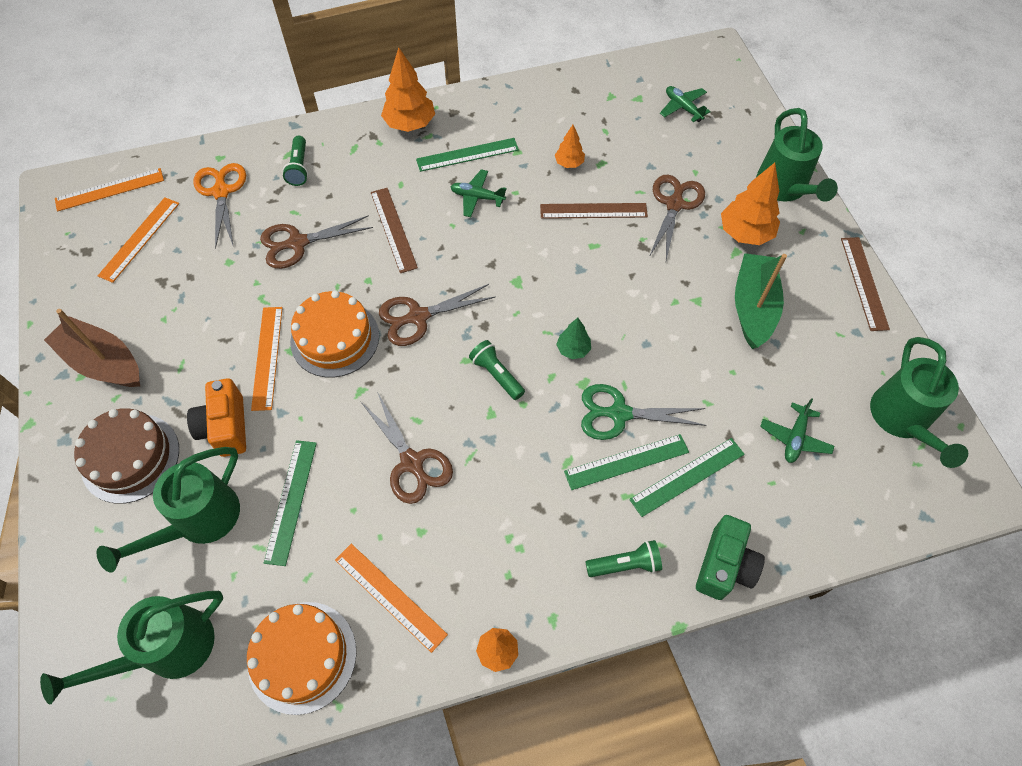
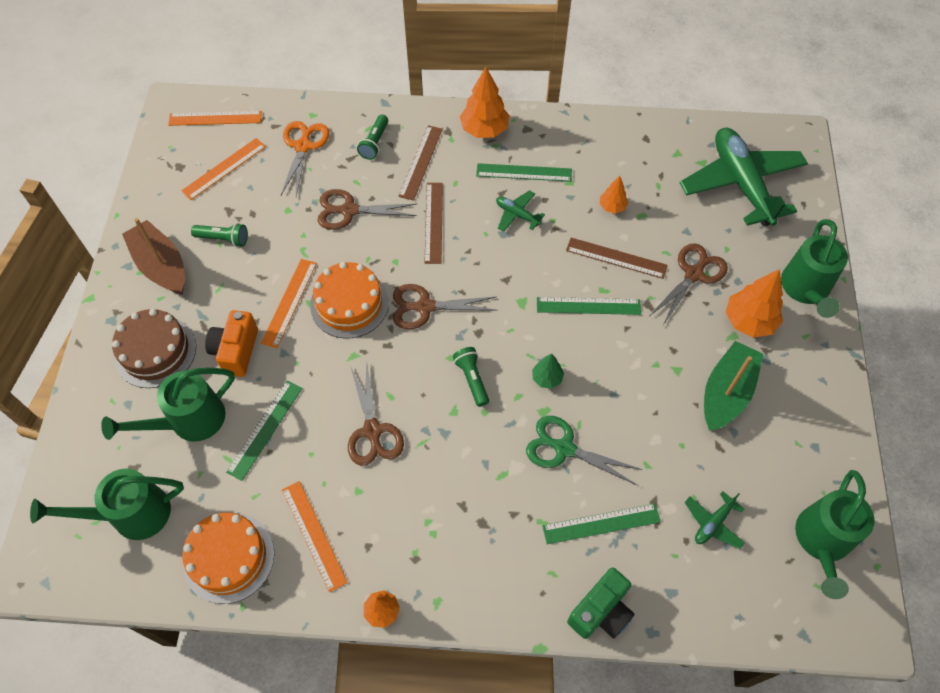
camera: 20 degrees right, 0 degrees up
green ruler [564,434,689,490] -> green ruler moved to [537,297,641,315]
green flashlight [586,540,662,577] -> green flashlight moved to [191,223,248,247]
green plane [660,86,711,122] -> green plane [680,128,808,226], size x2.35
brown ruler [841,237,890,331] -> brown ruler moved to [398,125,443,201]

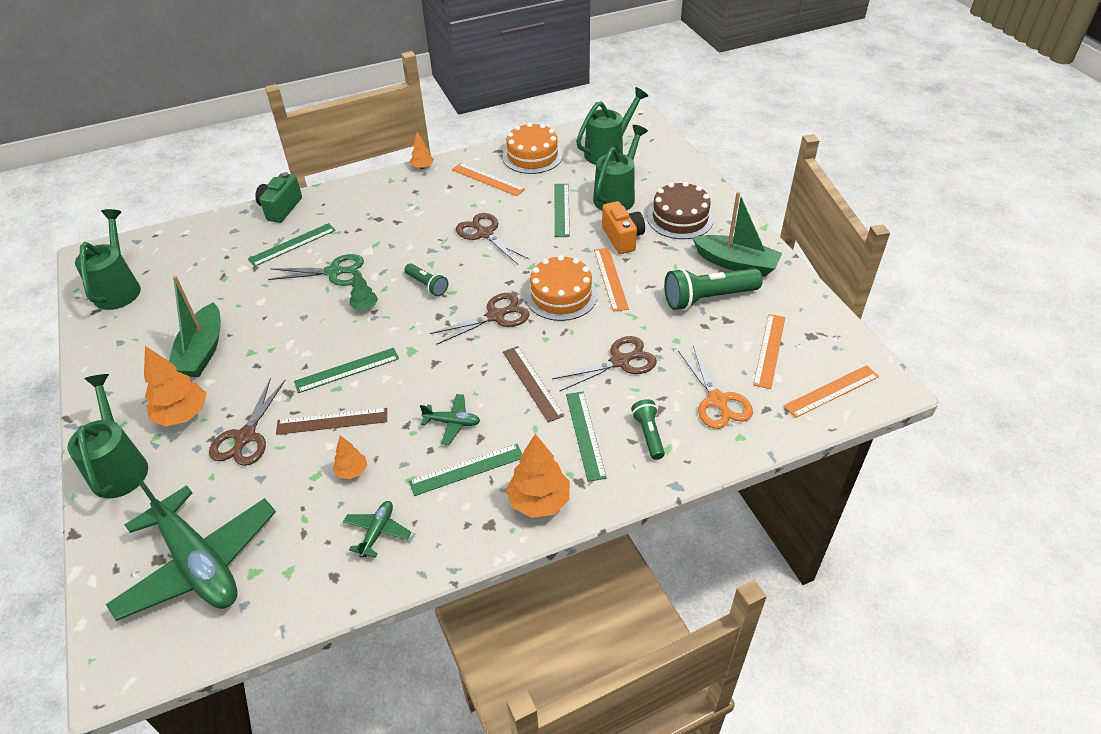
camera: 155 degrees right, 15 degrees down
brown boat [122,218,185,295] -> green boat [692,192,782,277]
green flashlight [191,223,248,247] -> green flashlight [664,268,763,310], size x1.81
brown ruler [398,125,443,201] -> green ruler [566,392,607,482]
green plane [684,491,745,549] -> green plane moved to [343,501,412,558]

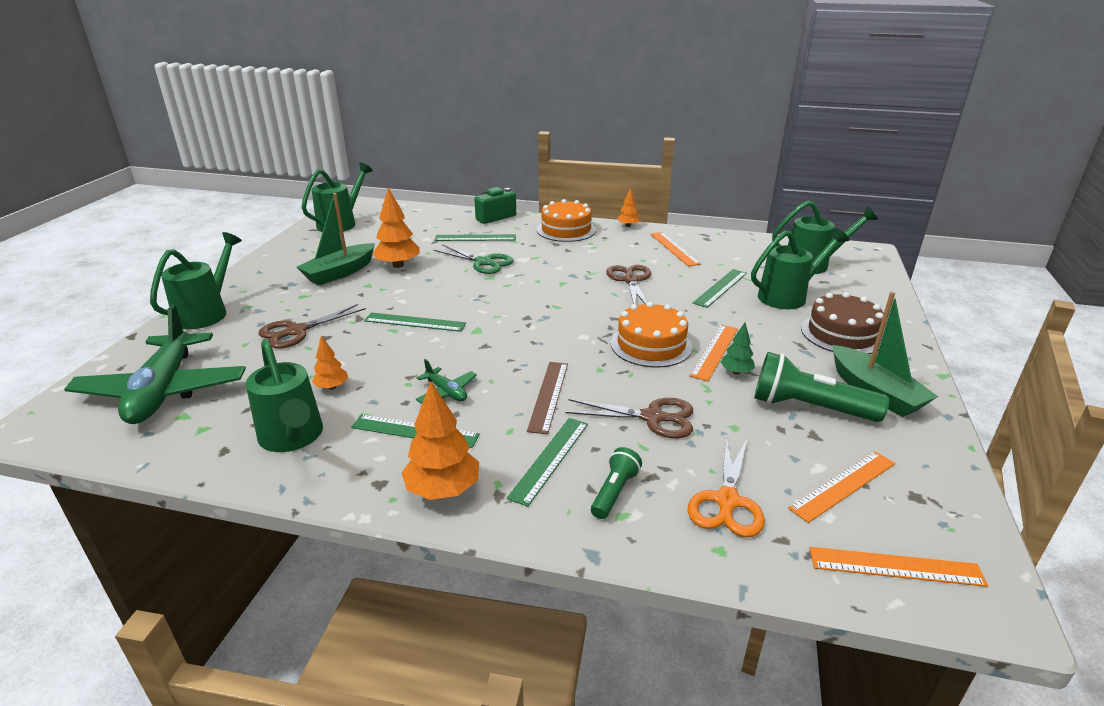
camera: 35 degrees right, 15 degrees down
orange tree [144,346,207,427] -> orange tree moved to [372,187,419,268]
brown ruler [276,408,387,435] -> none
green plane [343,501,412,558] -> green watering can [246,339,323,452]
green tree [350,270,378,310] -> green tree moved to [721,323,755,375]
green flashlight [404,263,448,296] -> none
brown scissors [430,293,530,345] -> none
orange cake [503,122,563,174] -> orange cake moved to [537,199,596,242]
orange camera [602,201,645,254] -> none

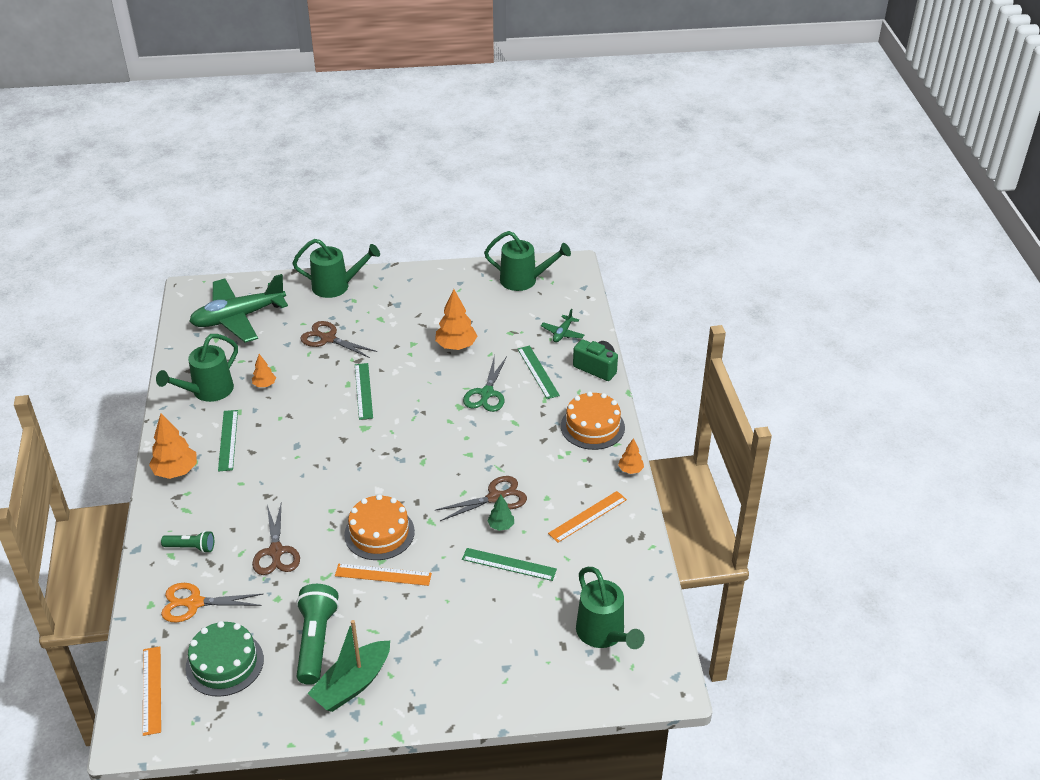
camera: 70 degrees right, 10 degrees up
green boat [297,193,375,285] -> none
green plane [416,359,477,404] -> green plane moved to [541,309,584,342]
green ruler [507,418,588,507] -> none
brown ruler [527,362,568,434] -> none
green tree [721,323,755,375] -> green tree moved to [487,494,514,531]
green watering can [751,228,849,309] -> none
orange ruler [788,451,895,523] -> green cake [186,621,264,697]
brown cake [801,292,884,354] -> none

